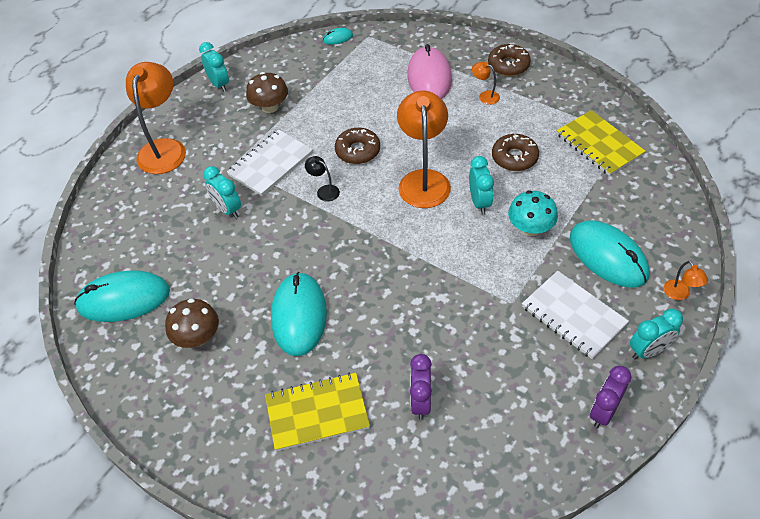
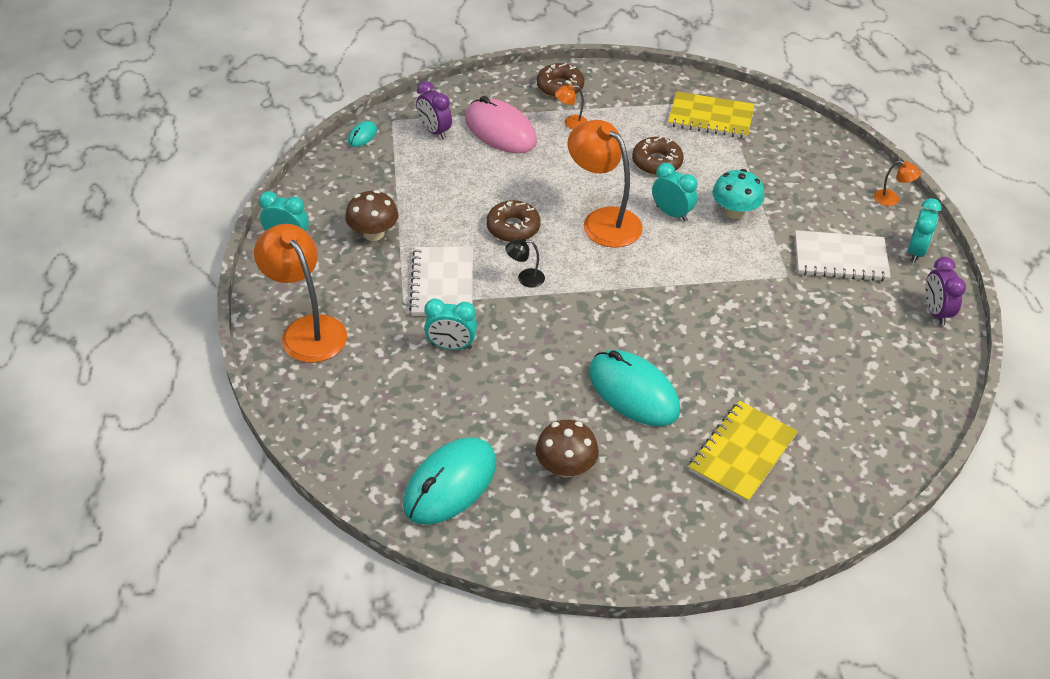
camera: 45 degrees left, 5 degrees down
purple clock [410,354,432,420] -> purple clock moved to [416,81,452,140]
turquoise mouse [570,220,650,288] -> none

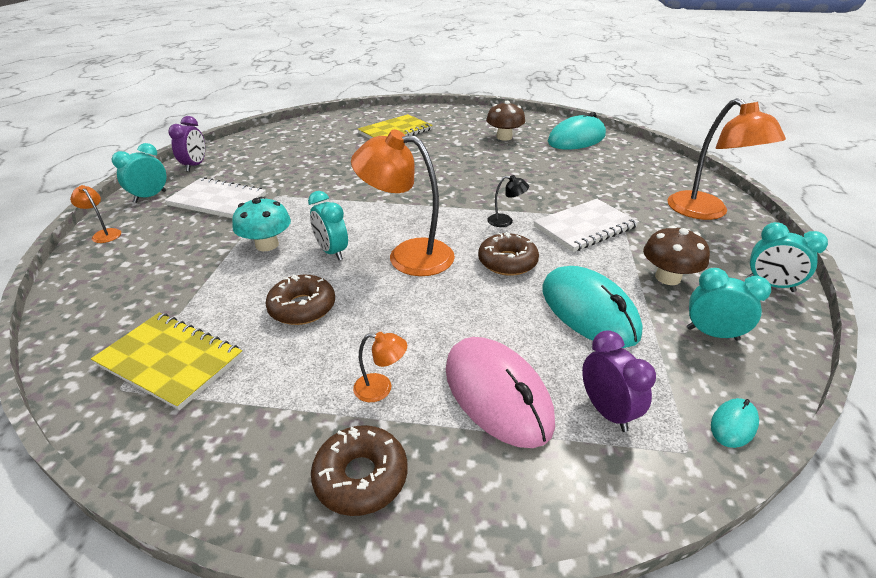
camera: 165 degrees left, 10 degrees down
white notebook [409,247,473,316] -> white notebook turned 45 degrees clockwise [534,199,639,252]
turquoise clock [424,299,477,350] -> turquoise clock moved to [687,268,771,341]
orange lamp [568,120,643,248] -> orange lamp turned 135 degrees clockwise [351,130,455,276]
turquoise mouse [589,350,680,426] -> turquoise mouse moved to [542,266,643,348]

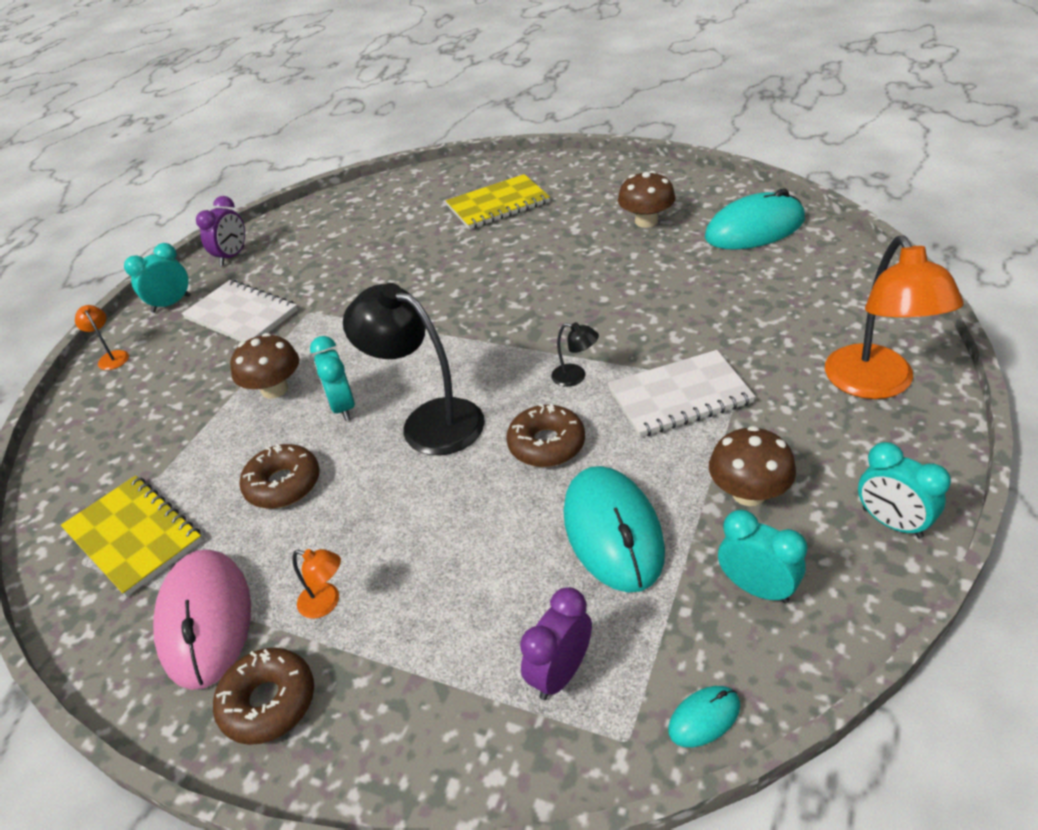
camera: 20 degrees right, 5 degrees up
turquoise mushroom [232,197,291,251] -> brown mushroom [230,333,299,399]
orange lamp [351,130,455,276] -> black lamp [343,283,485,456]
pink mouse [445,337,555,448] -> pink mouse moved to [153,550,251,690]
purple clock [582,330,656,432] -> purple clock turned 135 degrees counterclockwise [520,587,592,700]

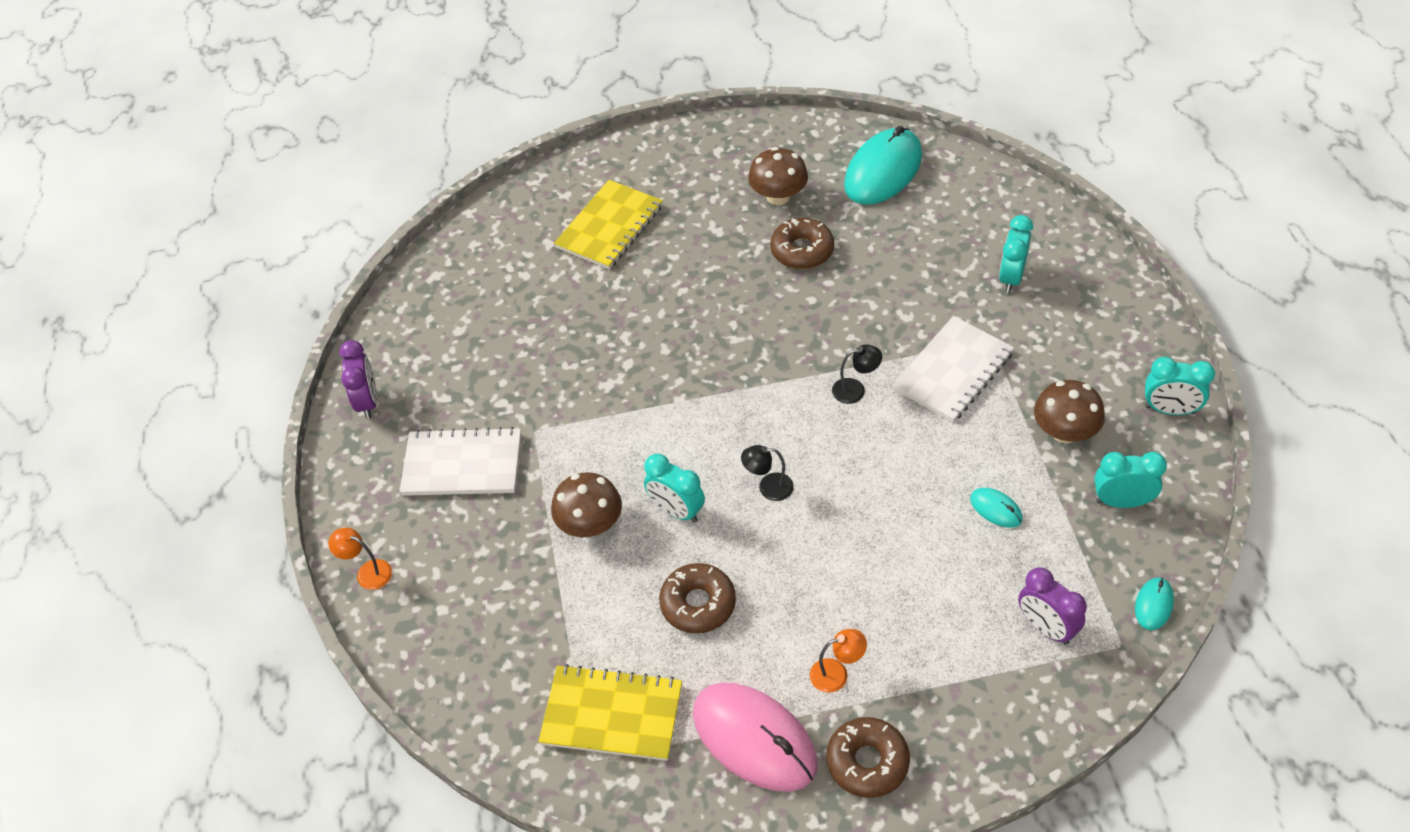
camera: 35 degrees left, 10 degrees up
turquoise clock [124,243,190,313] -> turquoise clock moved to [999,215,1033,293]
black lamp [343,283,485,456] -> black lamp [741,445,794,501], size x0.44
brown donut [506,403,585,467] -> brown donut moved to [770,218,834,269]
purple clock [520,587,592,700] -> purple clock turned 45 degrees counterclockwise [1018,567,1087,645]
turquoise mouse [564,466,665,593] -> turquoise mouse [970,488,1022,528], size x0.44
orange lamp [825,235,964,399] -> none

